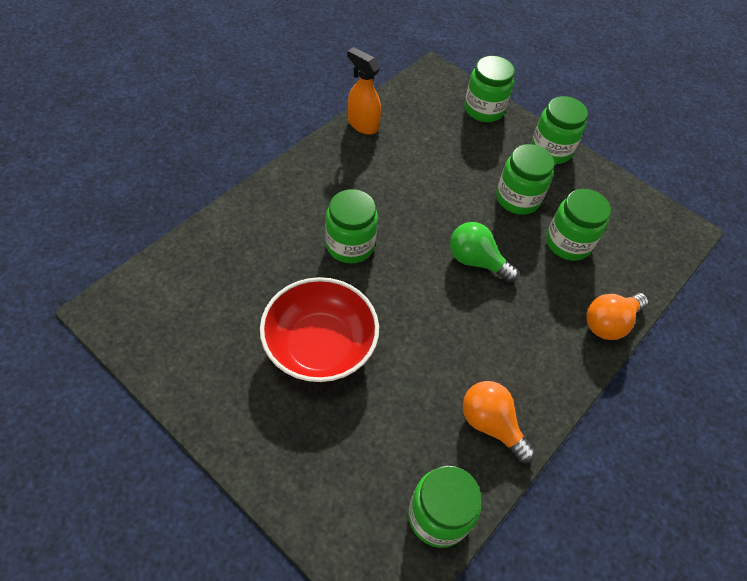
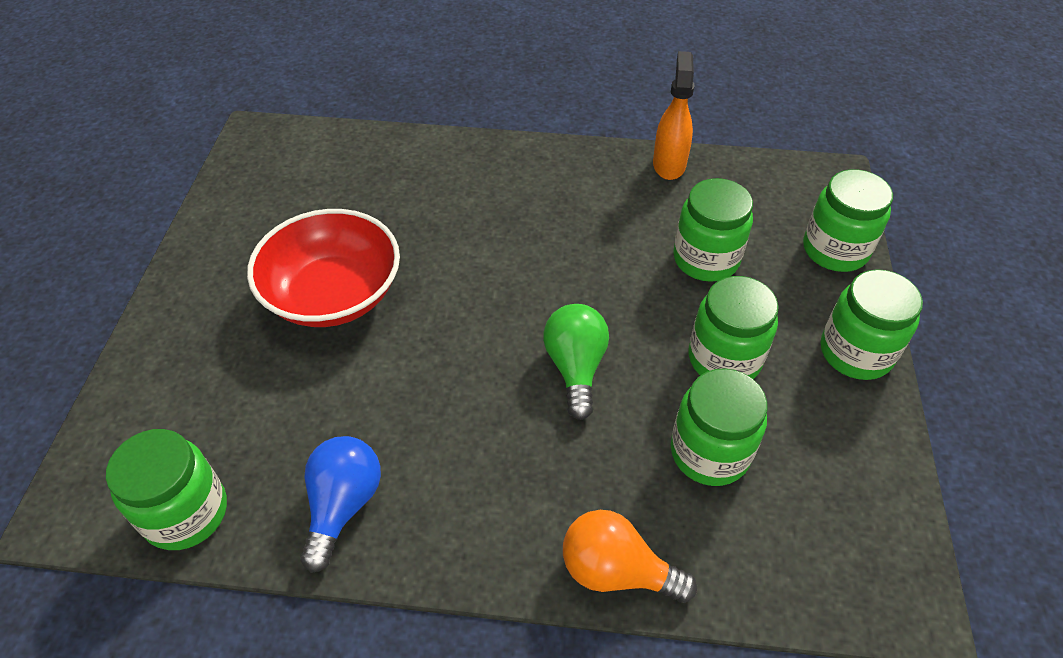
camera: 60 degrees right, 5 degrees down
green jar [325,189,378,264] -> green jar moved to [674,178,753,282]
orange light bulb [462,381,535,463] -> blue light bulb [300,436,381,573]

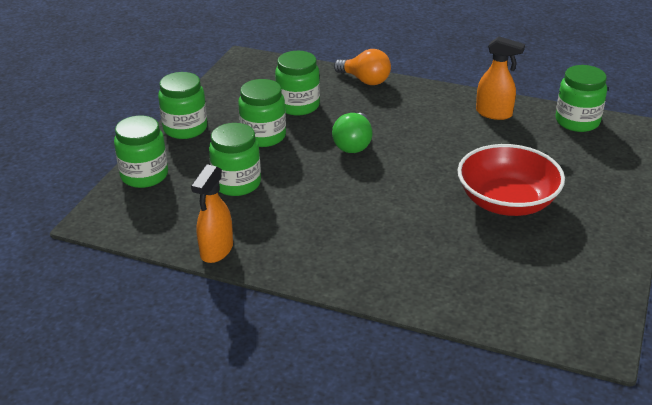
camera: 165 degrees left, 15 degrees down
blue light bulb [300,436,381,573] -> orange spray bottle [476,36,525,120]

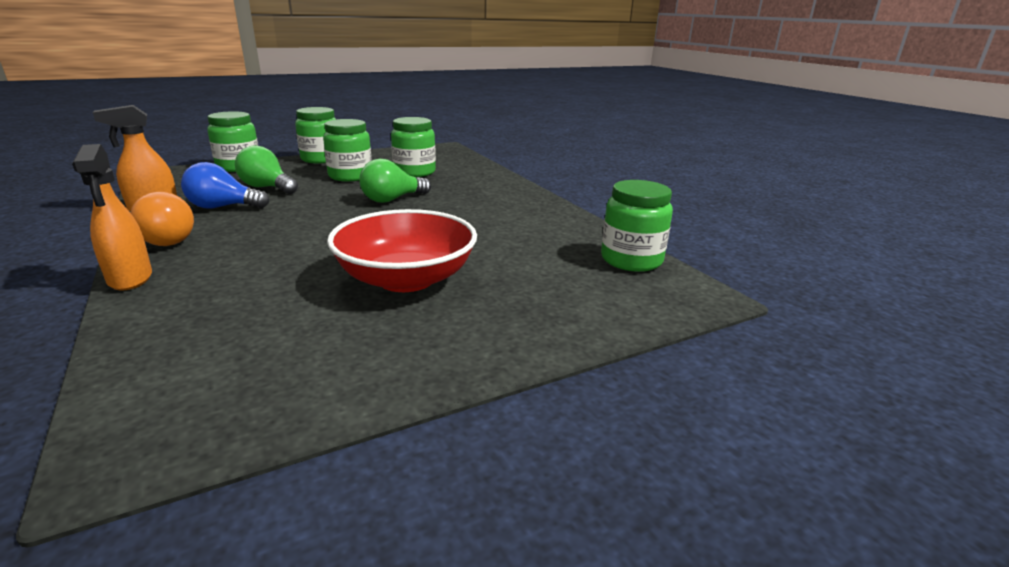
camera: 40 degrees right, 10 degrees down
green jar [209,123,261,196] -> green light bulb [235,145,298,194]
orange light bulb [334,49,391,85] -> orange light bulb moved to [131,191,194,246]
orange spray bottle [476,36,525,120] -> orange spray bottle moved to [72,144,152,291]
none -> blue light bulb [181,162,269,209]

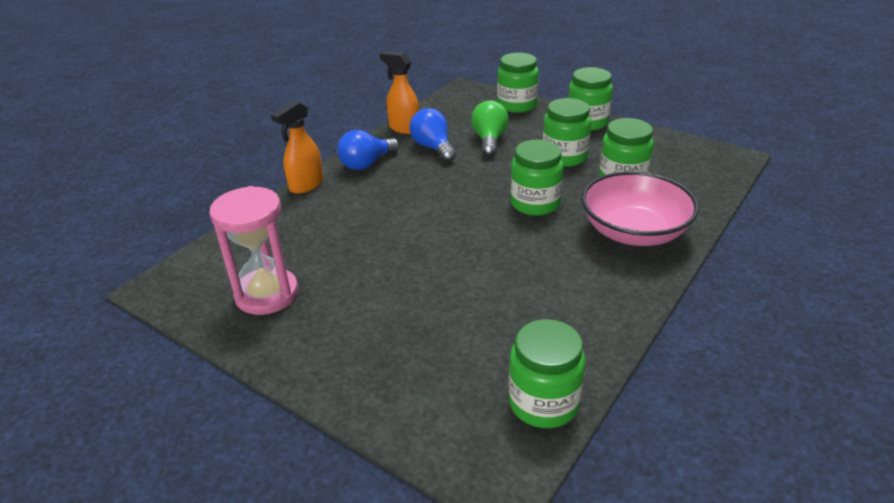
camera: 65 degrees right, 10 degrees up
orange light bulb [131,191,194,246] -> blue light bulb [337,130,399,170]
red bowl [327,209,477,292] -> none
green light bulb [359,159,431,203] -> green jar [510,140,564,216]
none -> pink hourglass [209,186,298,315]
none -> pink bowl [581,171,699,246]

